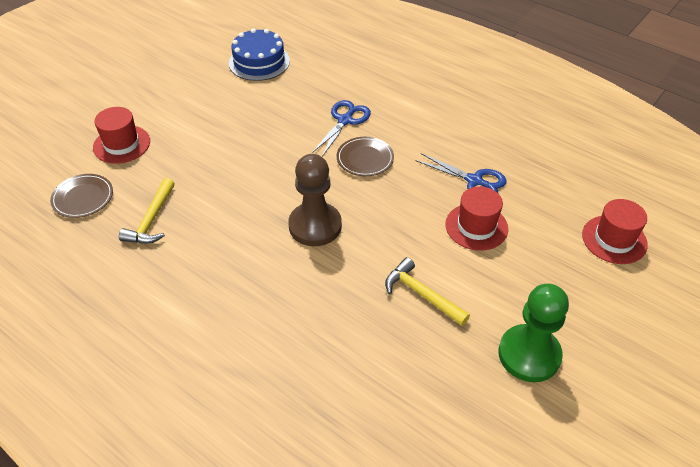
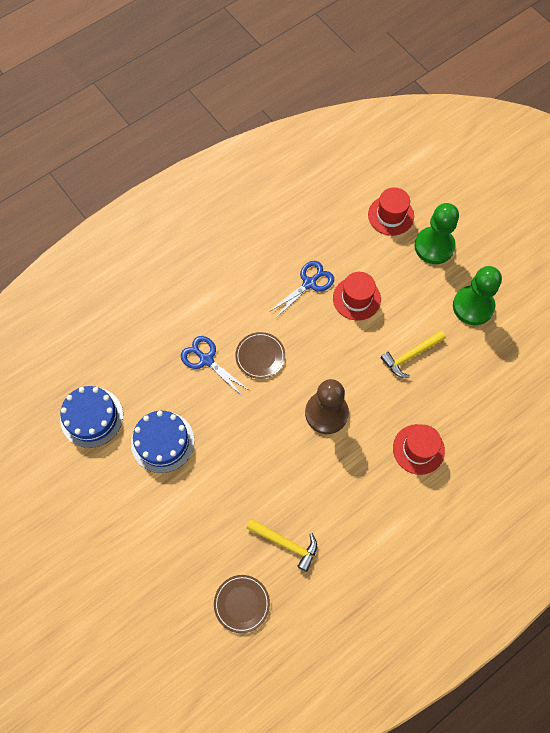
camera: 75 degrees left, 20 degrees up
red hat [93,107,150,164] -> red hat moved to [393,424,445,475]
none -> blue cake [131,411,195,473]
none -> green pawn [415,203,459,264]

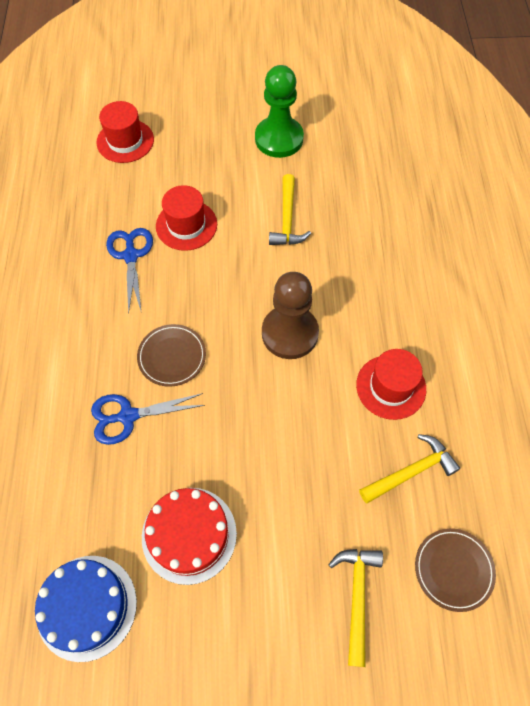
camera: 55 degrees left, 5 degrees down
blue cake [131,411,195,473] -> red cake [142,488,237,585]
red hat [393,424,445,475] -> red hat moved to [356,349,426,420]
green pawn [415,203,459,264] -> none
none -> yellow hammer [328,549,383,667]

